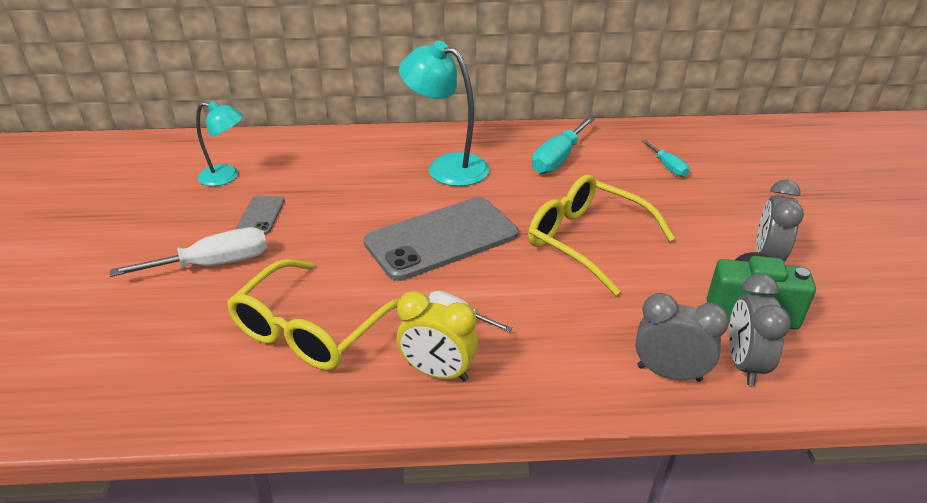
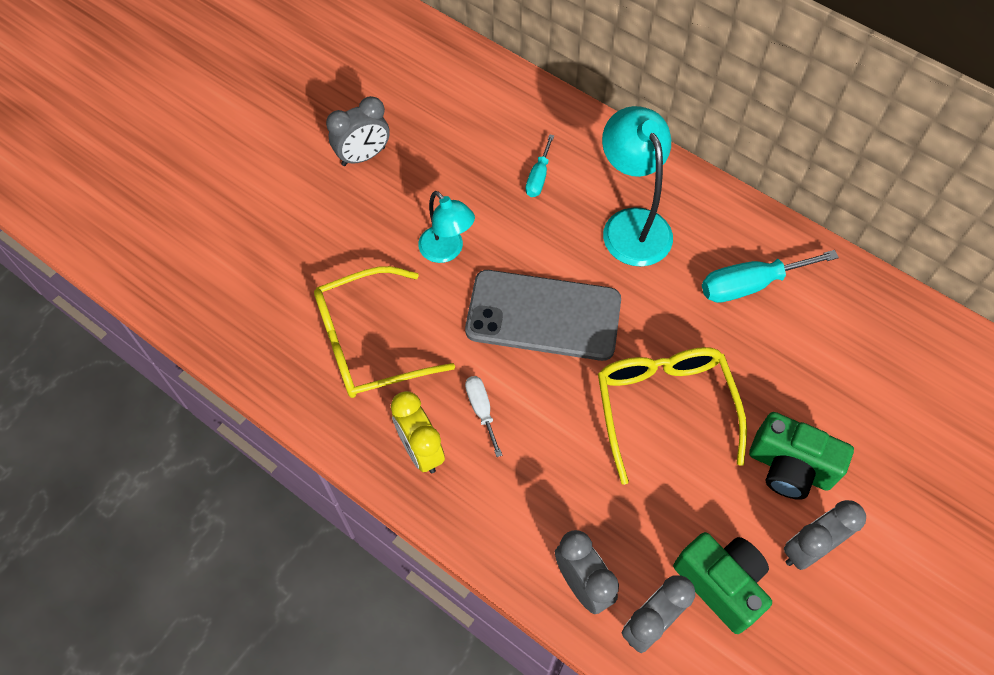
camera: 40 degrees right, 25 degrees up
white screwdriver [110,227,267,277] -> none
turquoise lamp [196,101,243,186] -> turquoise lamp moved to [418,191,475,263]
grey phone [235,196,285,235] -> none
turquoise screwdriver [642,140,689,177] -> turquoise screwdriver moved to [526,134,554,197]
none -> grey clock [326,96,390,166]
none -> green camera [749,412,854,500]

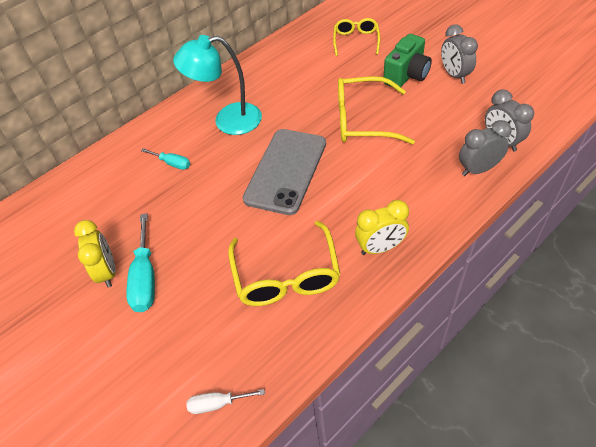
camera: 75 degrees left, 10 degrees down
grey clock [326,96,390,166] -> yellow clock [74,220,116,288]
turquoise lamp [418,191,475,263] -> none
white screwdriver [465,376,502,457] -> white screwdriver moved to [186,389,265,414]
green camera [673,532,772,634] -> none
turquoise screwdriver [702,250,839,303] -> turquoise screwdriver moved to [126,214,155,312]
none -> yellow glasses [333,18,380,56]

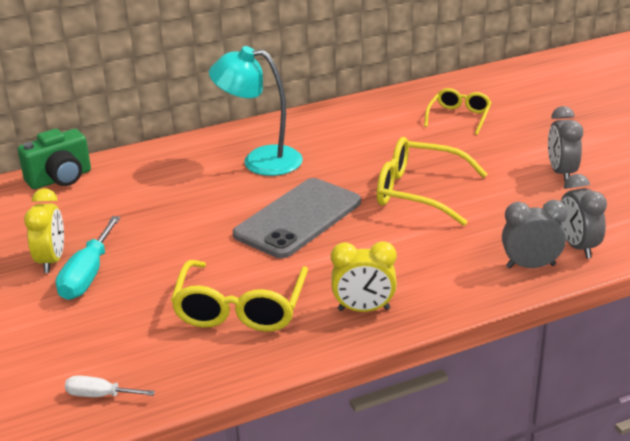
camera: 15 degrees right, 20 degrees down
turquoise screwdriver [141,148,190,170] -> none
green camera [384,34,432,87] -> green camera moved to [18,129,91,189]

